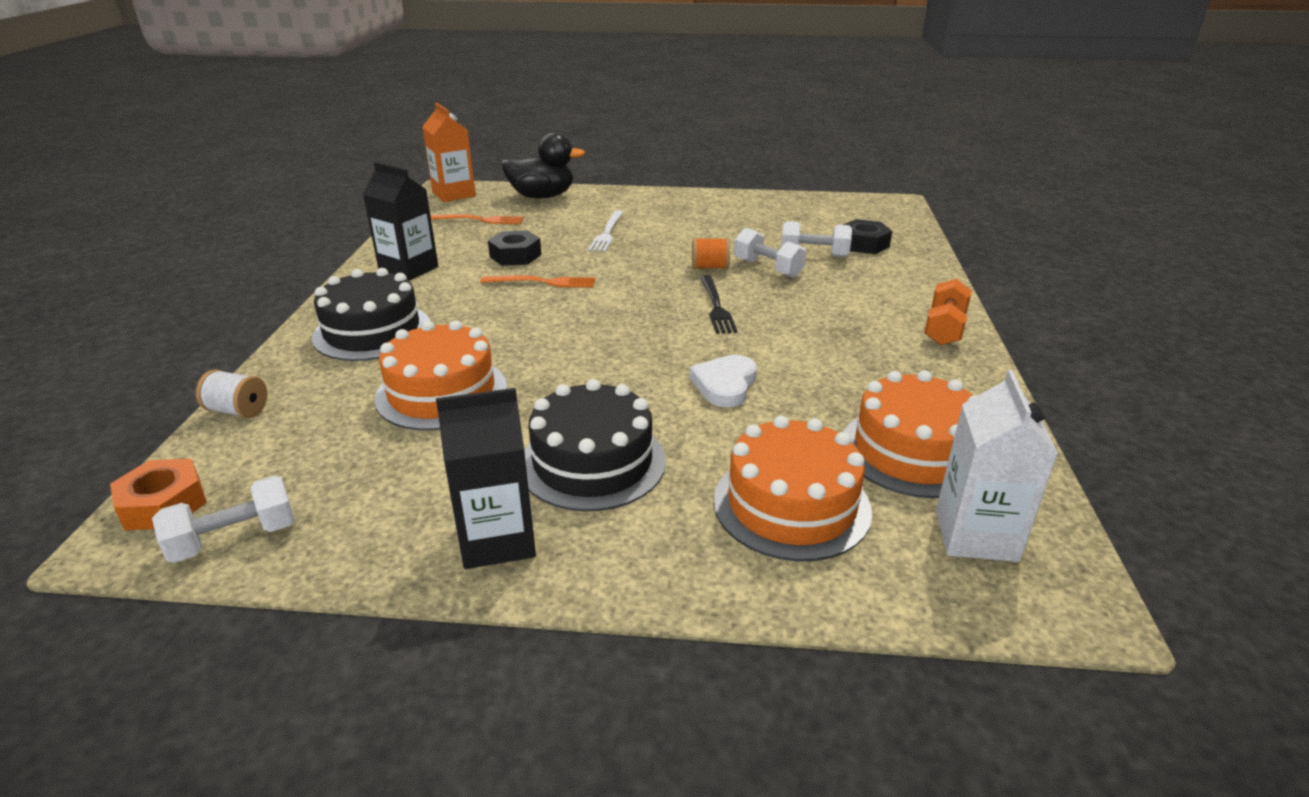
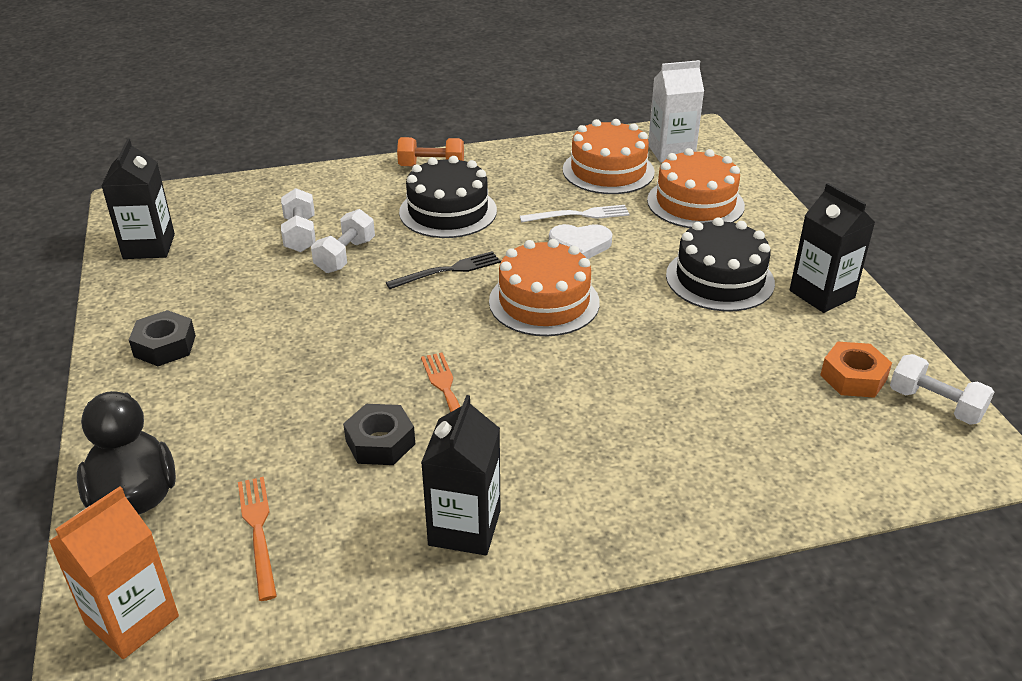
camera: 110 degrees left, 5 degrees up
orange nut [110,459,207,530] -> orange nut moved to [820,341,892,398]
white spool [196,370,267,418] -> none
black cake [312,268,430,361] -> black cake moved to [399,156,497,238]
orange cake [375,320,507,431] -> orange cake moved to [489,239,600,336]
white fork [589,210,624,252] -> white fork moved to [520,205,629,222]
orange spool [692,238,730,269] -> none
black nut [843,219,892,254] -> black nut moved to [129,310,196,366]
none -> black carton [101,138,175,259]

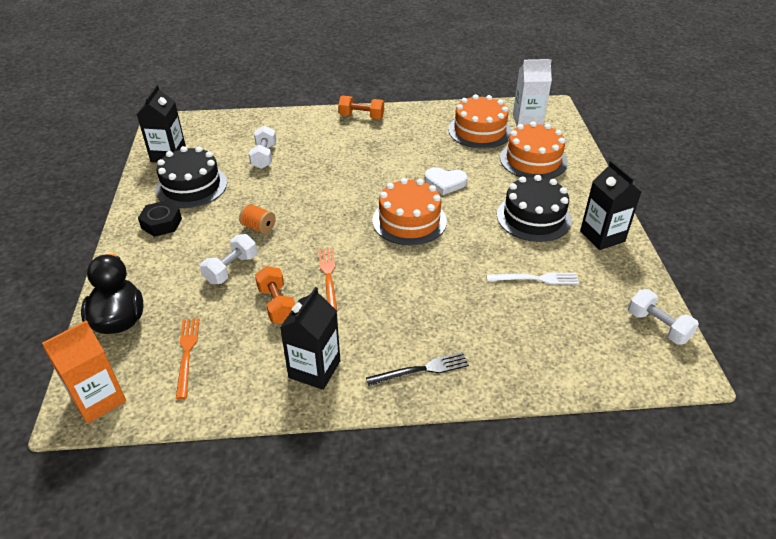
camera: 10 degrees right, 5 degrees up
white dumbbell [311,209,375,273] -> white dumbbell moved to [200,234,257,284]
black nut [343,404,415,465] -> orange dumbbell [255,266,295,324]
black fork [386,251,501,289] -> black fork moved to [366,352,469,386]
black cake [399,156,497,238] -> black cake moved to [156,146,227,208]
white fork [520,205,629,222] -> white fork moved to [486,273,579,285]
orange nut [820,341,892,398] -> none
none -> orange spool [239,203,276,234]

